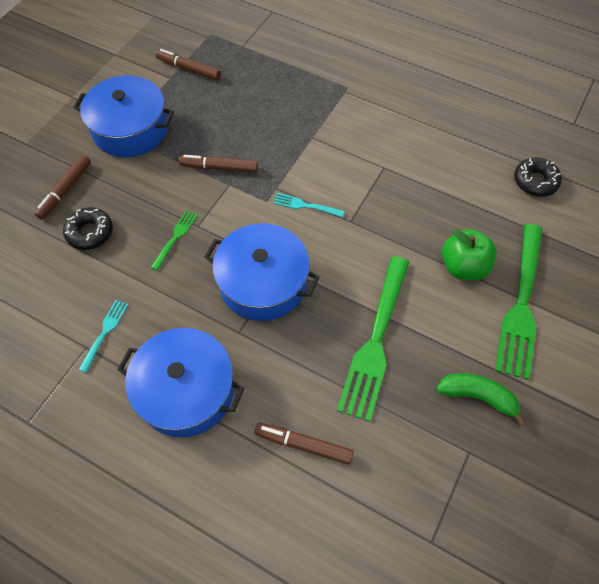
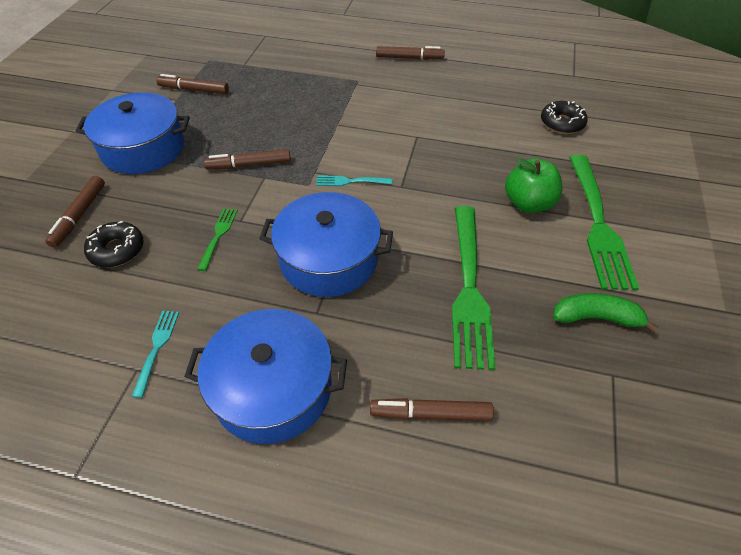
camera: 15 degrees left, 10 degrees down
none -> brown marker [376,46,445,60]

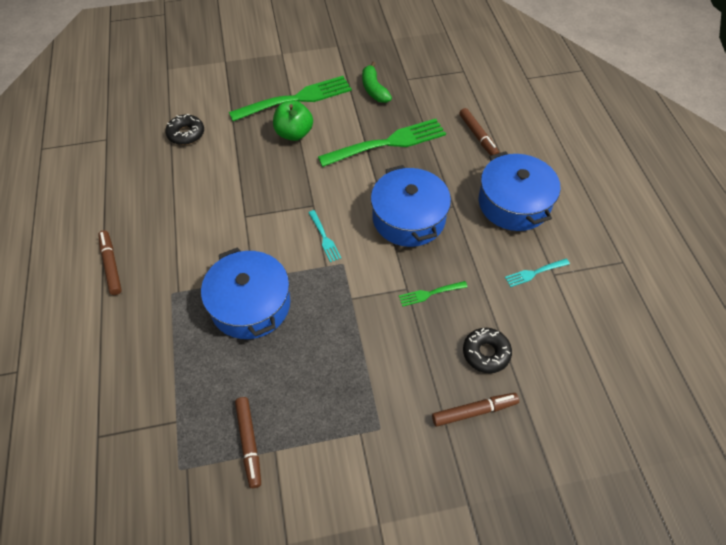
camera: 115 degrees left, 5 degrees up
blue pot [76,92,190,174] -> blue pot moved to [201,247,291,339]
brown marker [204,149,291,169] -> none

